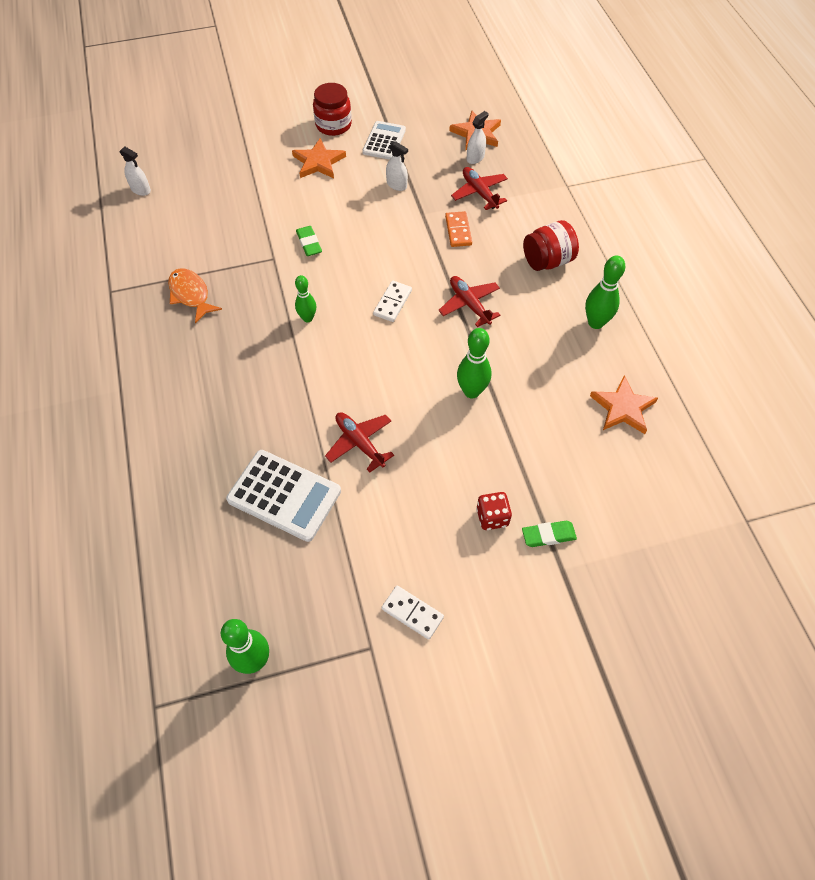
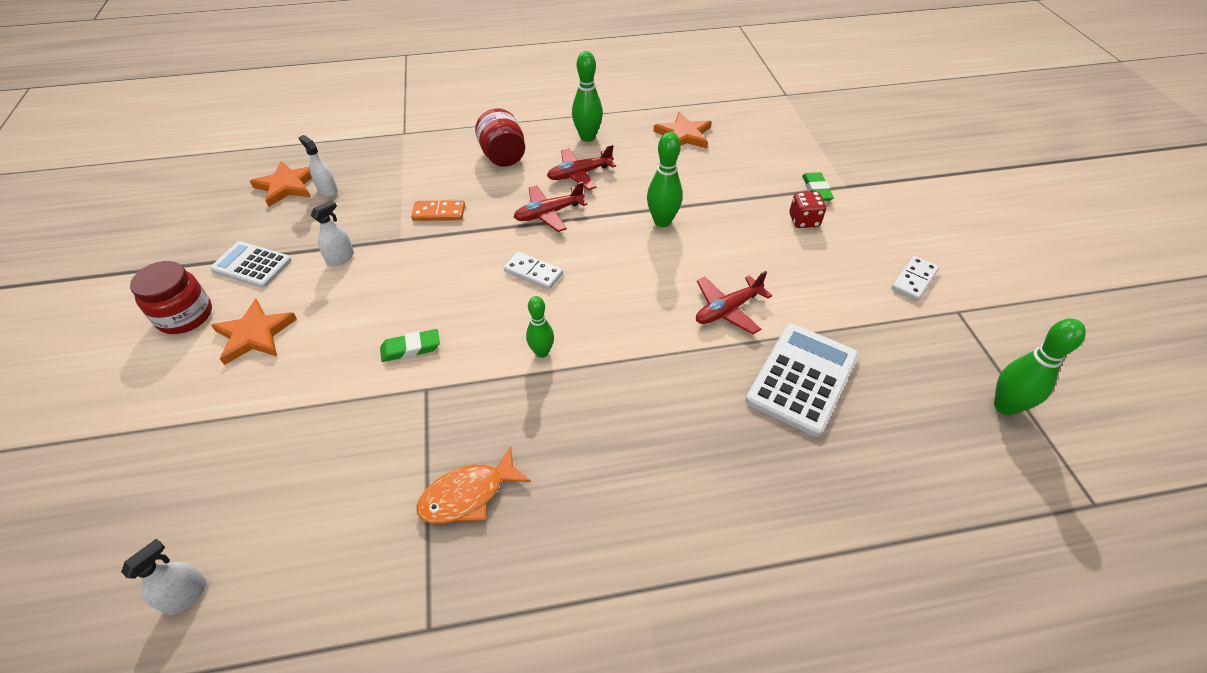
camera: 85 degrees left, 10 degrees down
red plane [451,167,508,210] -> red plane moved to [547,144,616,190]

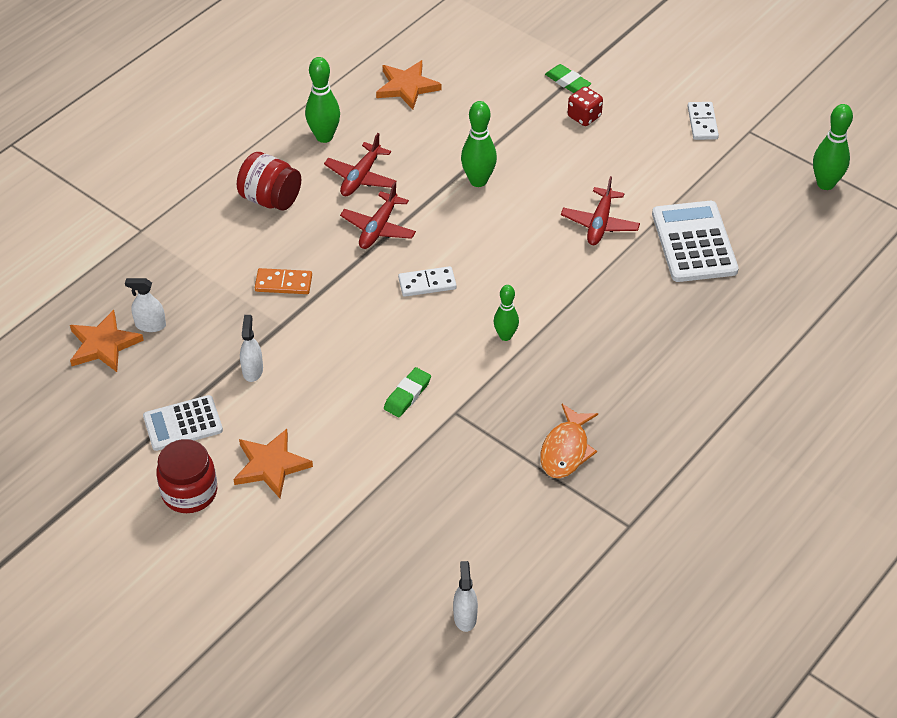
camera: 40 degrees left, 0 degrees up
orange domino [411,200,465,221] -> orange domino turned 45 degrees clockwise [255,268,312,294]

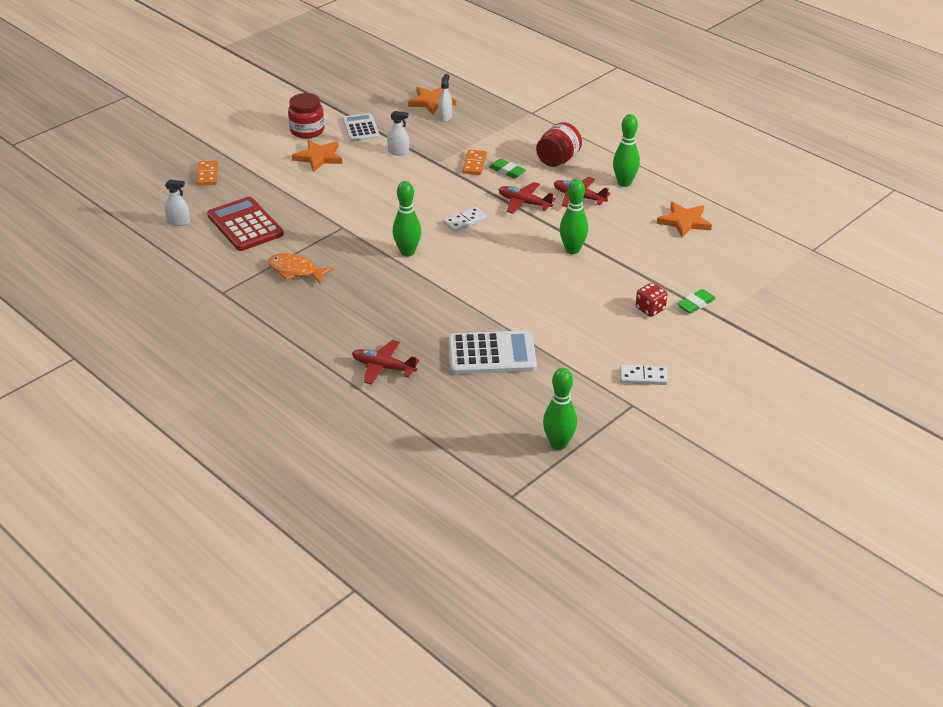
camera: 95 degrees right, 10 degrees down
green eraser [384,367,431,417] -> green eraser moved to [489,159,526,179]
white domino [398,266,457,297] -> white domino turned 60 degrees clockwise [443,207,487,232]
green bowling pin [493,285,519,341] -> green bowling pin [393,181,421,257], size x1.51
red plane [561,176,640,245] -> red plane moved to [352,340,420,385]
none -> orange domino [197,160,218,186]
none -> red calculator [207,197,284,251]

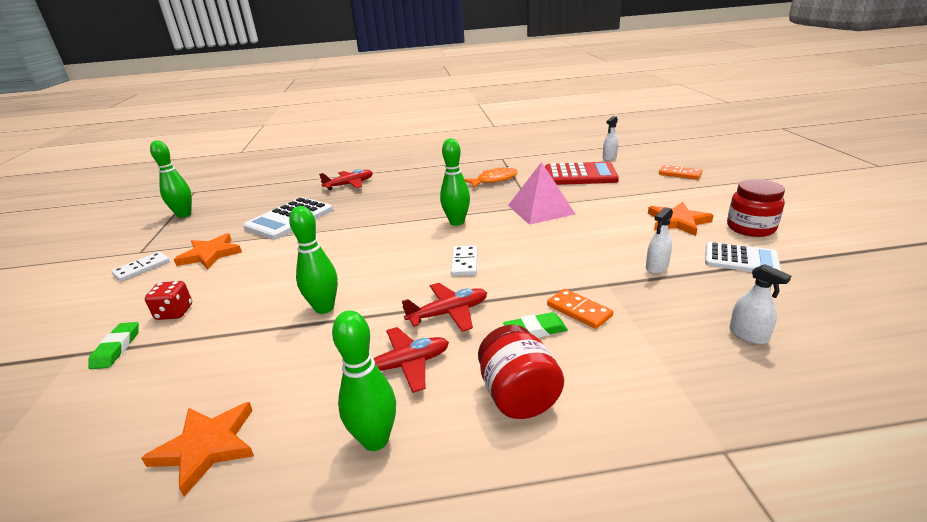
camera: 130 degrees right, 10 degrees down
orange star [408,87,456,115] -> orange star moved to [174,233,242,269]
none -> pink pyramid [508,162,575,225]

